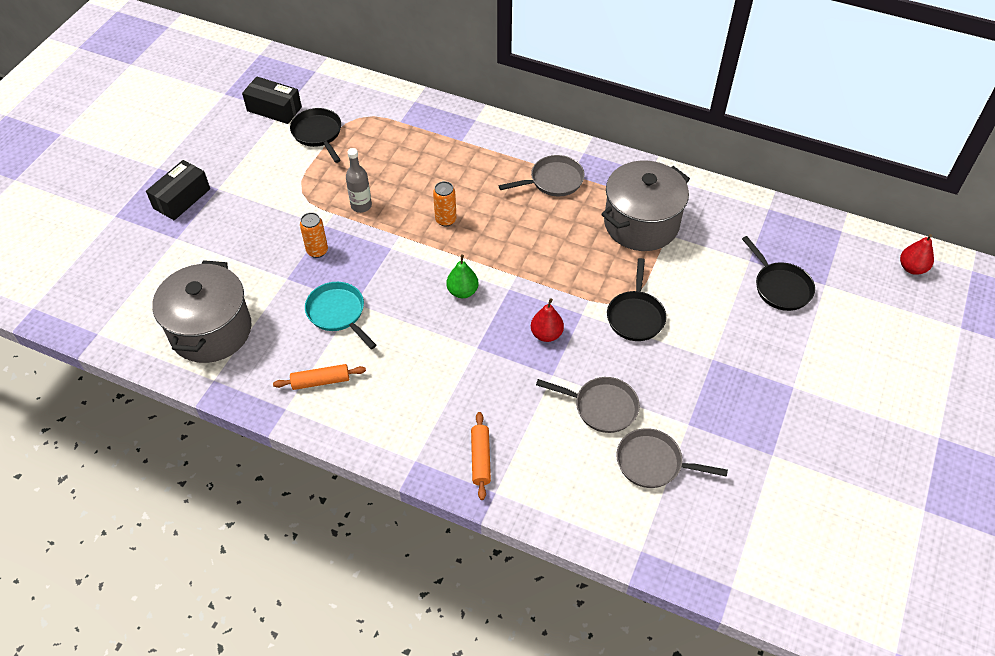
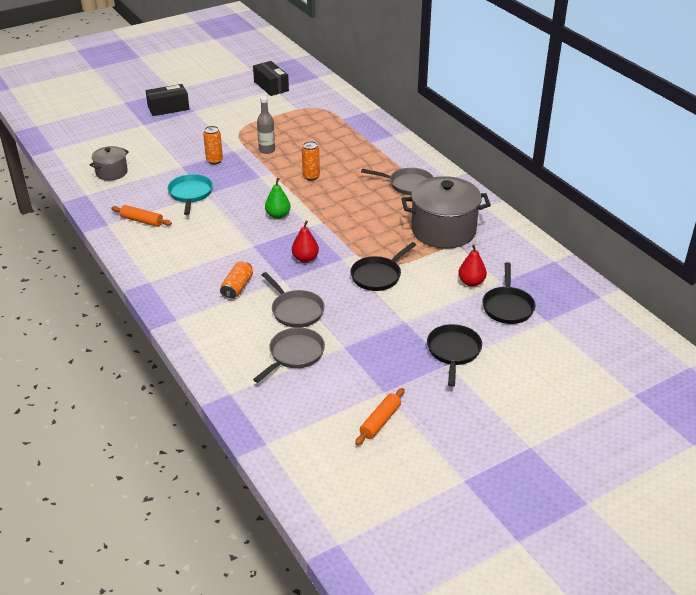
camera: 35 degrees right, 15 degrees down
grey pot [152,260,252,363] -> grey pot [89,146,129,181], size x0.53
black pan [290,108,341,163] -> black pan moved to [427,324,482,387]
orange rolling pin [471,412,491,500] -> orange rolling pin moved to [355,388,405,445]
grey pan [616,428,728,488] -> grey pan turned 75 degrees clockwise [253,328,325,383]
red pear [900,234,934,275] -> red pear moved to [458,244,487,287]
none -> orange can [220,261,253,300]

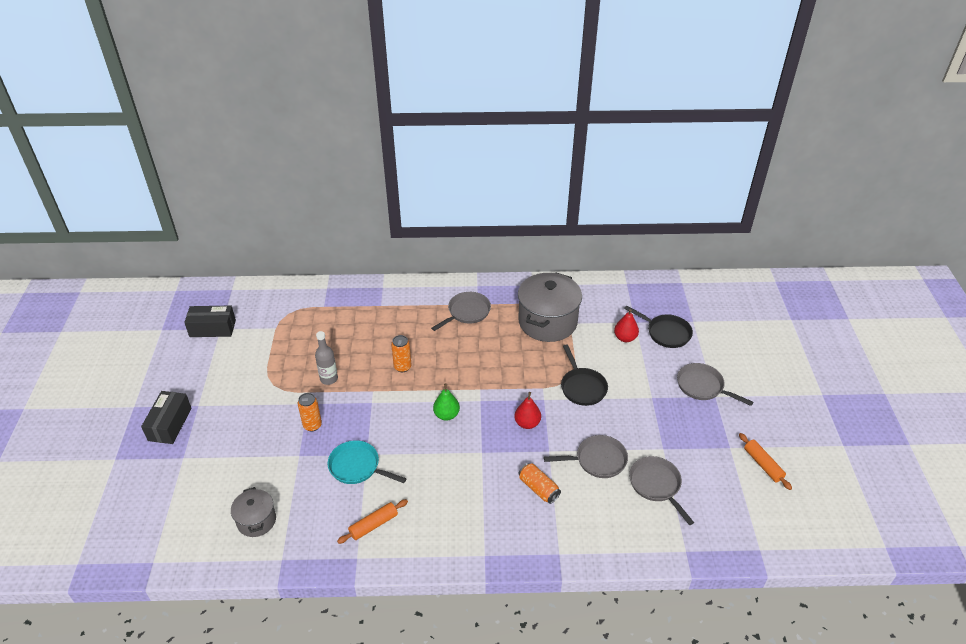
camera: 60 degrees left, 5 degrees up
black pan [427,324,482,387] -> grey pan [677,363,753,406]

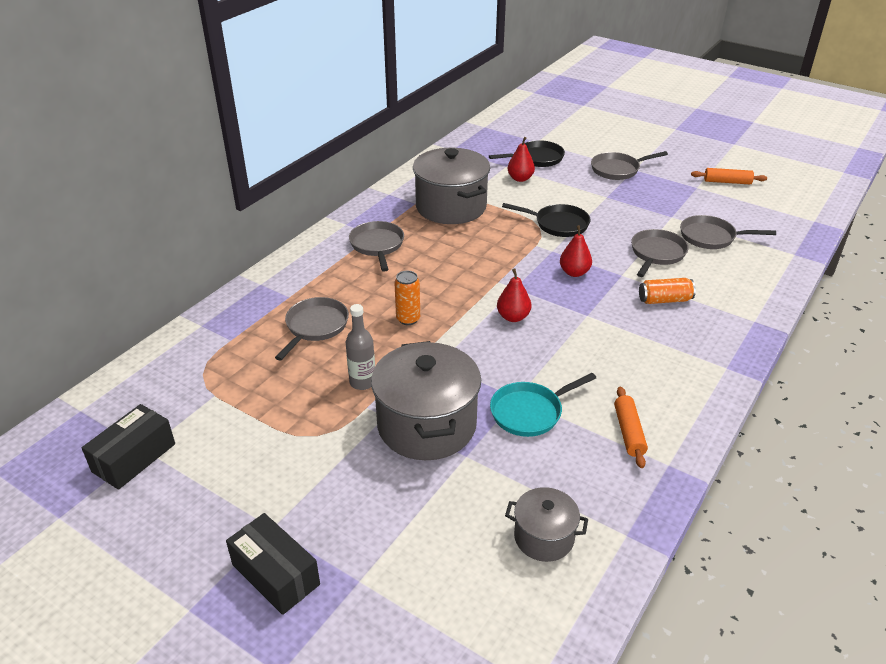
camera: 55 degrees left, 5 degrees down
orange can [298,393,322,431] -> grey pot [371,341,481,460]
green pear [433,383,460,420] -> red pear [497,268,531,322]
none -> grey pan [275,297,349,361]

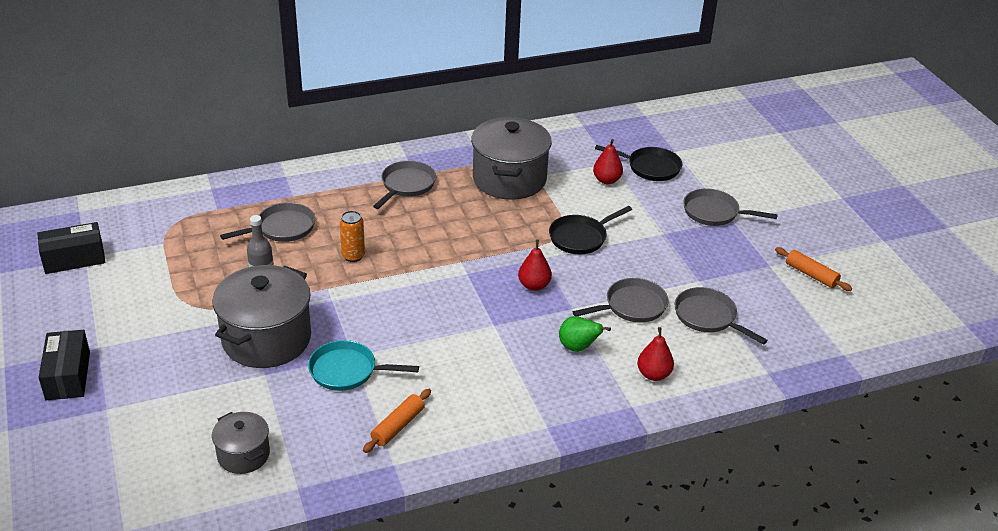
camera: 35 degrees right, 0 degrees up
red pear [497,268,531,322] -> red pear moved to [637,327,674,381]
black pan [502,203,591,237] -> black pan turned 90 degrees clockwise [549,206,632,254]
orange can [639,278,696,304] -> green pear [559,316,611,352]

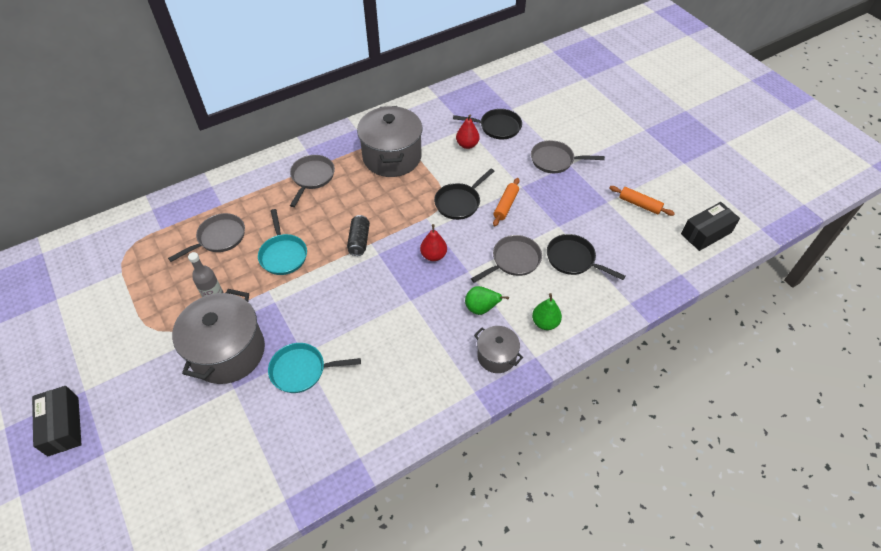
camera: 10 degrees left, 15 degrees up
black box [37,222,106,274] -> black box moved to [681,202,740,251]
grey pot [212,412,270,474] -> grey pot moved to [474,326,523,373]
orange can [340,211,365,262] -> turquoise pan [258,209,307,275]
orange rolling pin [363,389,431,453] -> orange rolling pin moved to [493,178,519,226]
red pear [637,327,674,381] -> green pear [532,293,562,330]
grey pan [675,287,768,344] -> black pan [547,234,626,280]
none -> black can [347,215,370,256]

